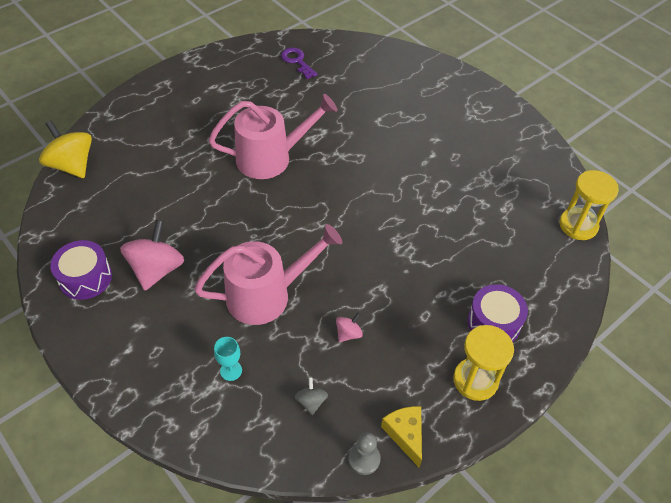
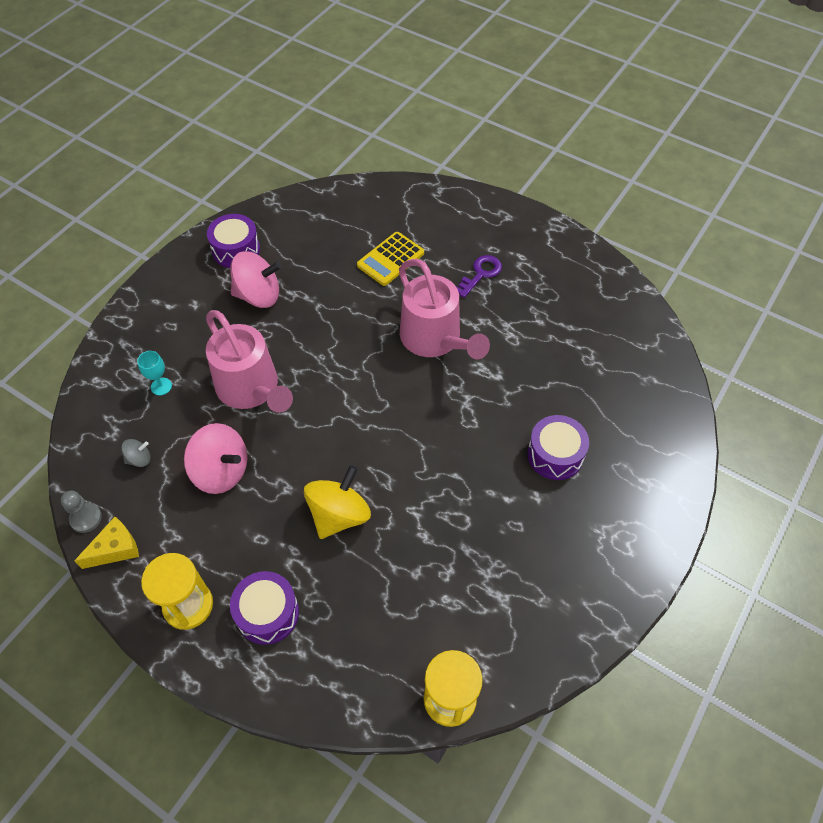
camera: 75 degrees right, 5 degrees up
yellow spinning top [39,120,92,178] -> yellow spinning top moved to [304,465,371,539]
purple key [281,48,318,79] -> purple key moved to [456,255,502,298]
pink spinning top [336,312,363,342] -> pink spinning top [184,423,248,494], size x2.10
none -> yellow calculator [357,232,424,286]
none -> purple drum [527,415,589,480]

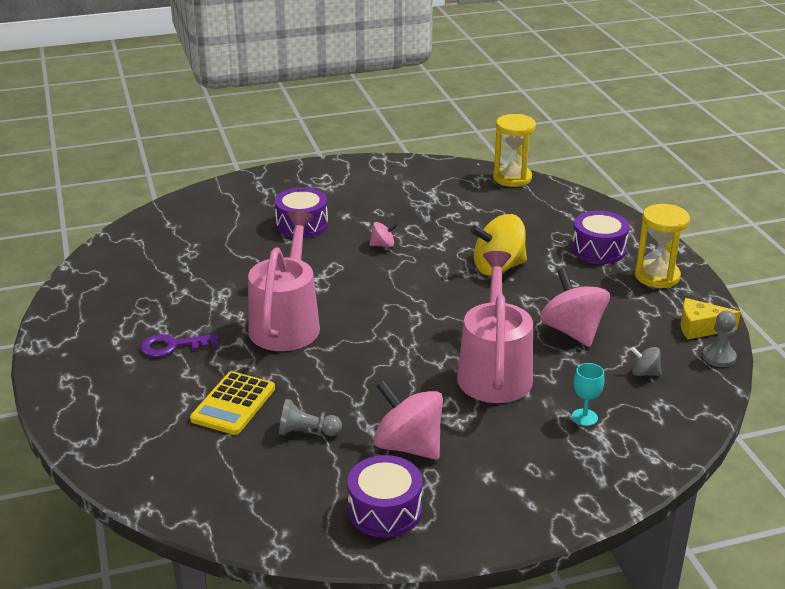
camera: 140 degrees left, 25 degrees down
yellow calculator [357,232,424,286] -> yellow calculator turned 120 degrees clockwise [190,371,275,435]
none -> grey pawn [279,399,342,436]
none -> pink spinning top [369,222,398,247]

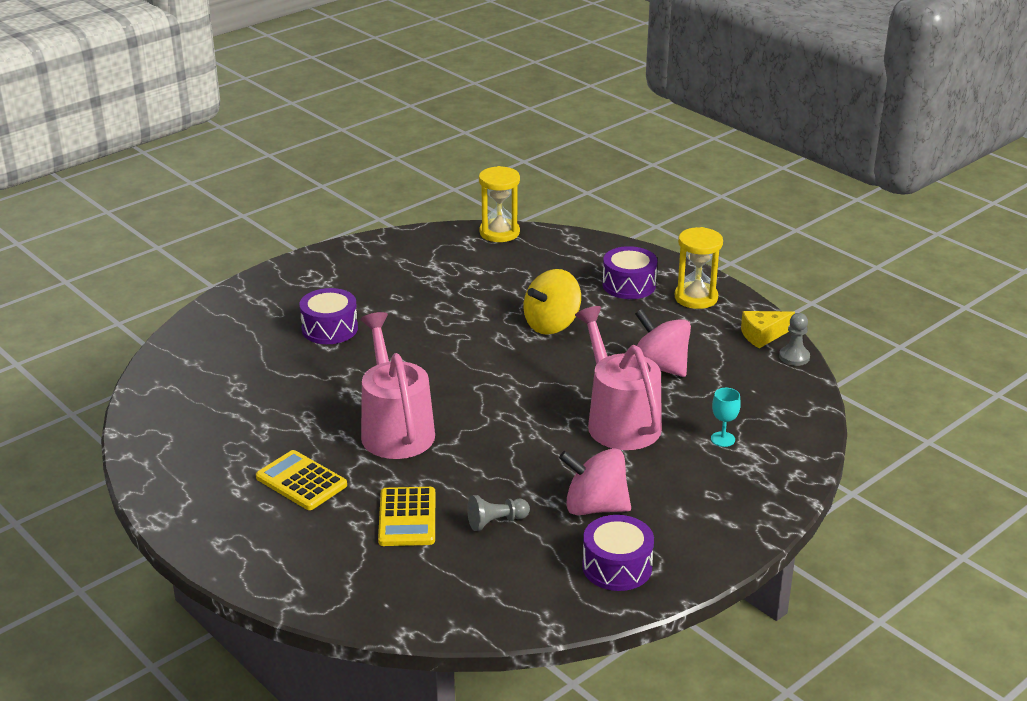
camera: 25 degrees left, 0 degrees up
purple key [140,334,219,357] -> yellow calculator [256,450,347,510]
pink spinning top [369,222,398,247] -> none
grey spinning top [630,347,662,376] -> none

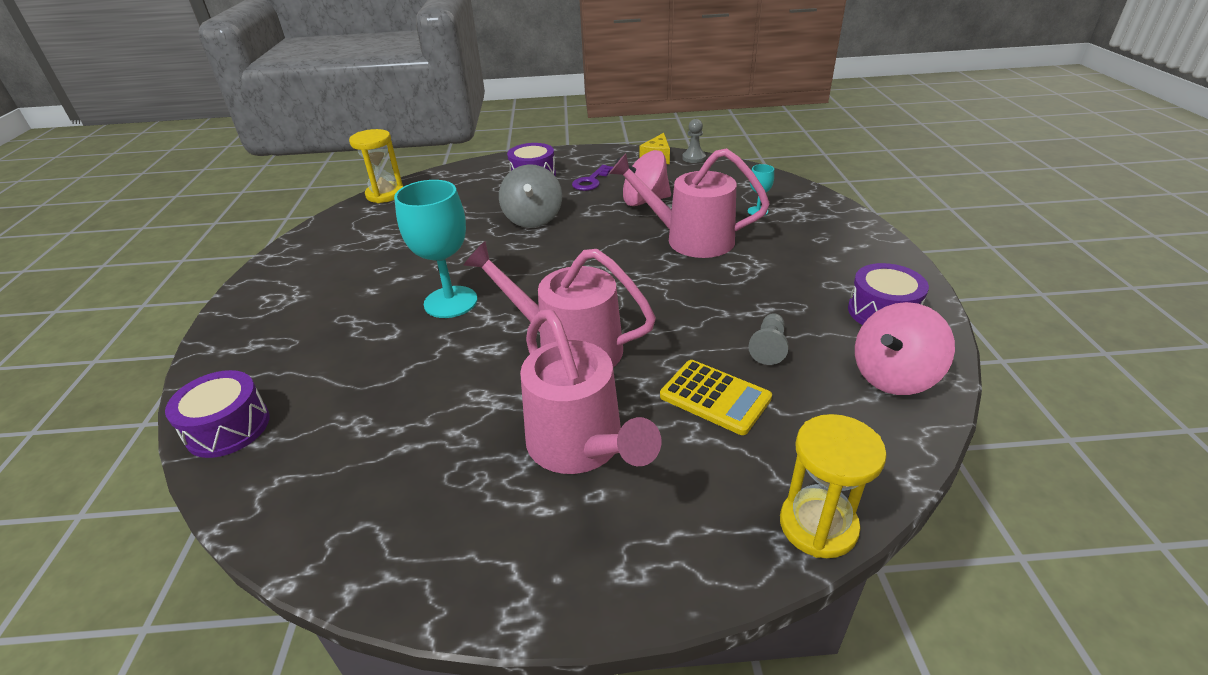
camera: 50 degrees left, 5 degrees up
yellow calculator [256,450,347,510] -> pink watering can [520,309,661,474]
purple drum [300,288,358,344] -> purple drum moved to [165,370,270,458]
yellow spinning top [523,269,581,335] -> grey spinning top [499,164,562,228]
pink spinning top [559,448,631,515] -> pink spinning top moved to [855,302,955,395]
yellow hourglass [675,227,723,309] -> yellow hourglass moved to [780,414,887,558]
none -> turquoise goblet [394,180,477,318]
none -> purple key [572,165,613,191]

